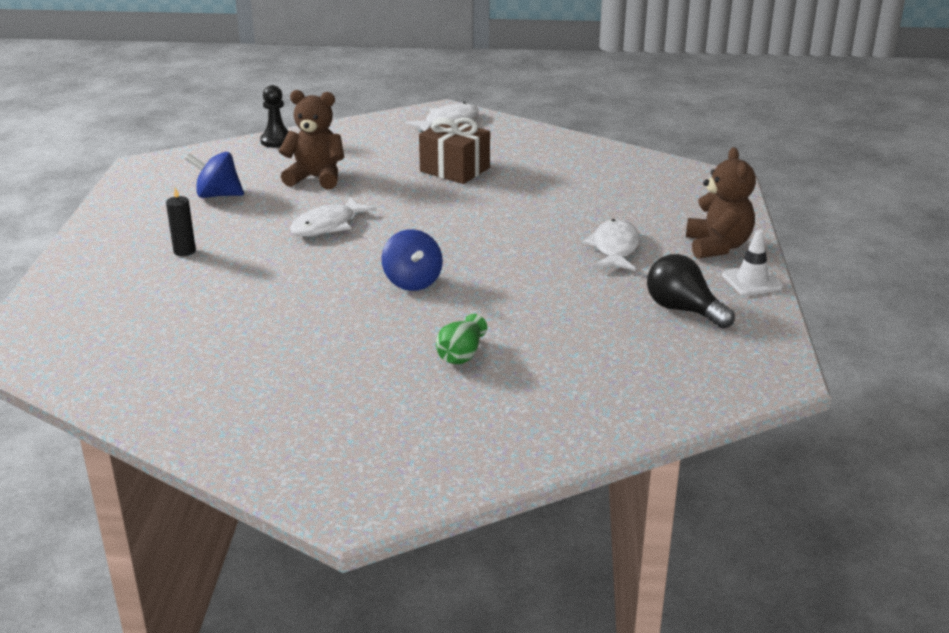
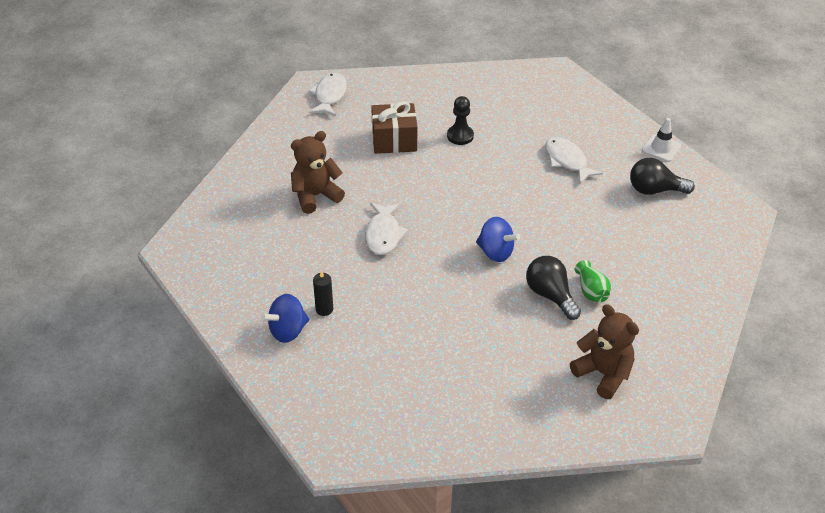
camera: 40 degrees left, 15 degrees up
blue spinning top [185,152,244,198] -> blue spinning top moved to [261,294,309,343]
black pawn [260,85,289,148] -> black pawn moved to [447,96,474,145]
brown teddy bear [686,147,756,259] -> brown teddy bear moved to [570,304,639,399]
none -> black light bulb [526,256,581,320]

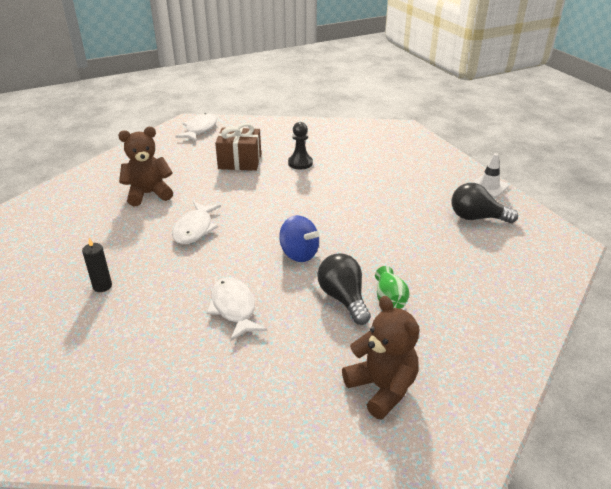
camera: 10 degrees right, 10 degrees down
blue spinning top [261,294,309,343] -> none
white fish [545,137,603,184] -> white fish moved to [207,277,267,341]

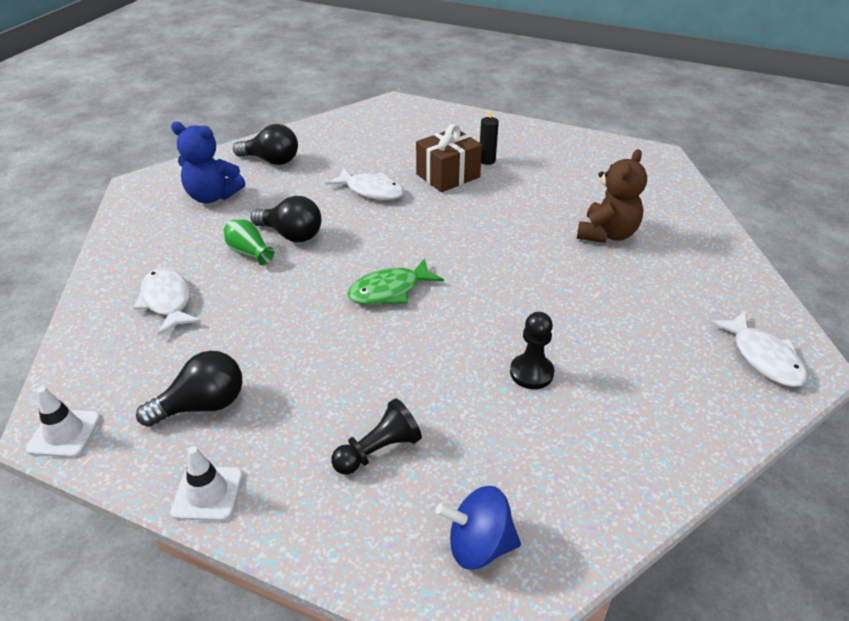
camera: 140 degrees right, 5 degrees up
white fish [172,202,221,244] -> white fish moved to [133,268,201,336]
brown gift [215,123,261,171] -> brown gift moved to [416,124,482,192]
blue spinning top [279,215,320,262] -> blue spinning top moved to [436,486,521,569]
brown teddy bear [342,296,419,419] -> blue teddy bear [171,122,245,203]
none -> white traffic cone [26,386,101,458]
none -> black light bulb [233,124,298,165]
none -> black pawn [331,398,422,475]
none -> green fish [348,258,444,305]

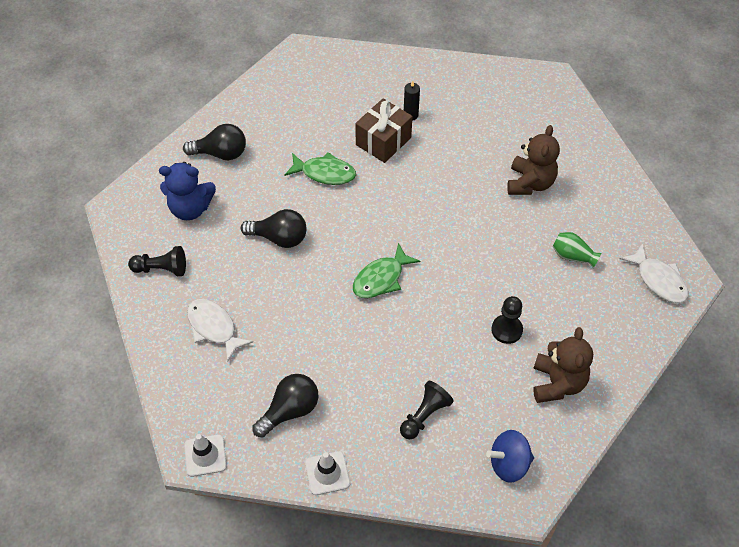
camera: 15 degrees left, 15 degrees up
green vase [224,219,274,265] -> green vase moved to [553,232,601,268]
white fish [326,168,405,200] -> green fish [284,152,356,185]
none -> black pawn [128,246,186,276]
none -> brown teddy bear [533,327,593,403]

